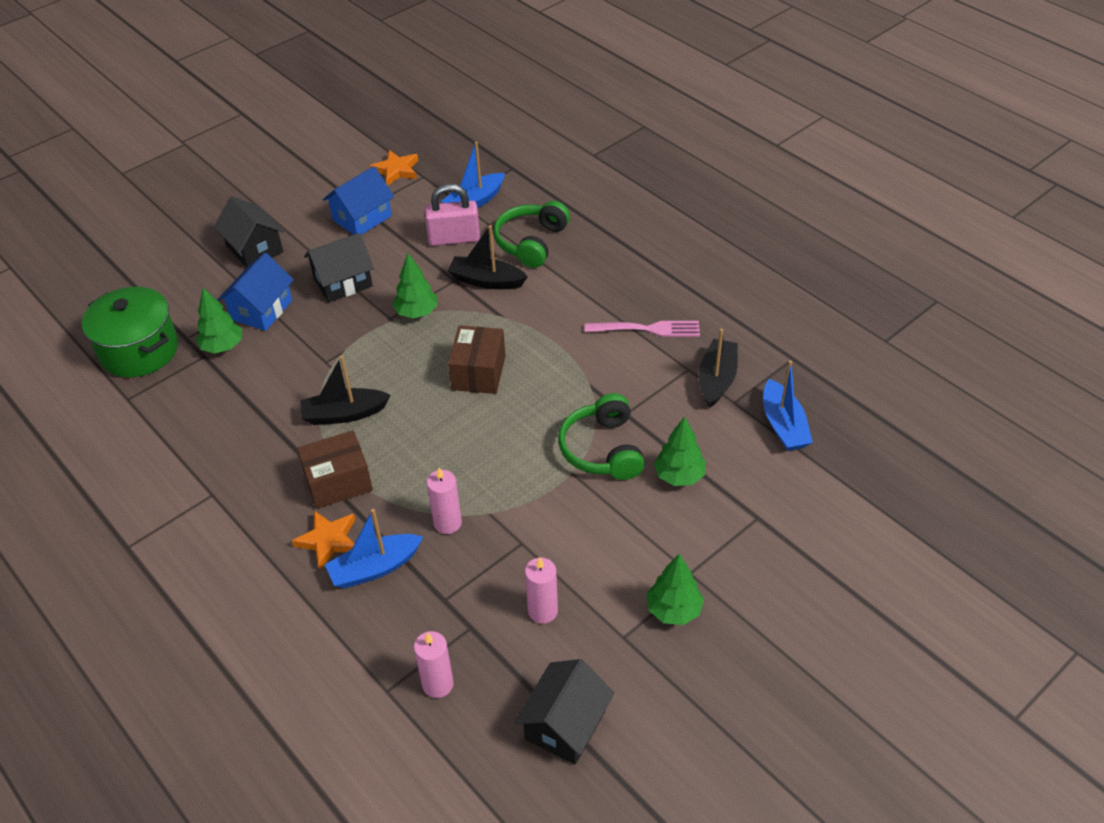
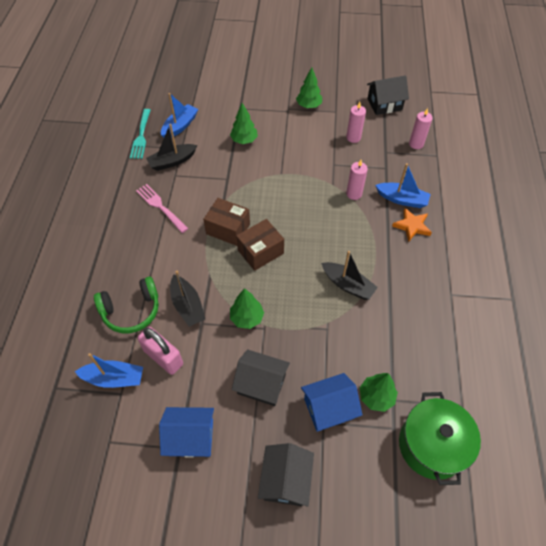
camera: 135 degrees left, 10 degrees up
brown box [297,430,373,509] -> brown box moved to [203,198,250,246]
orange star [369,150,418,186] -> none
green headphones [558,393,645,480] -> none
none -> turquoise fork [130,109,151,159]

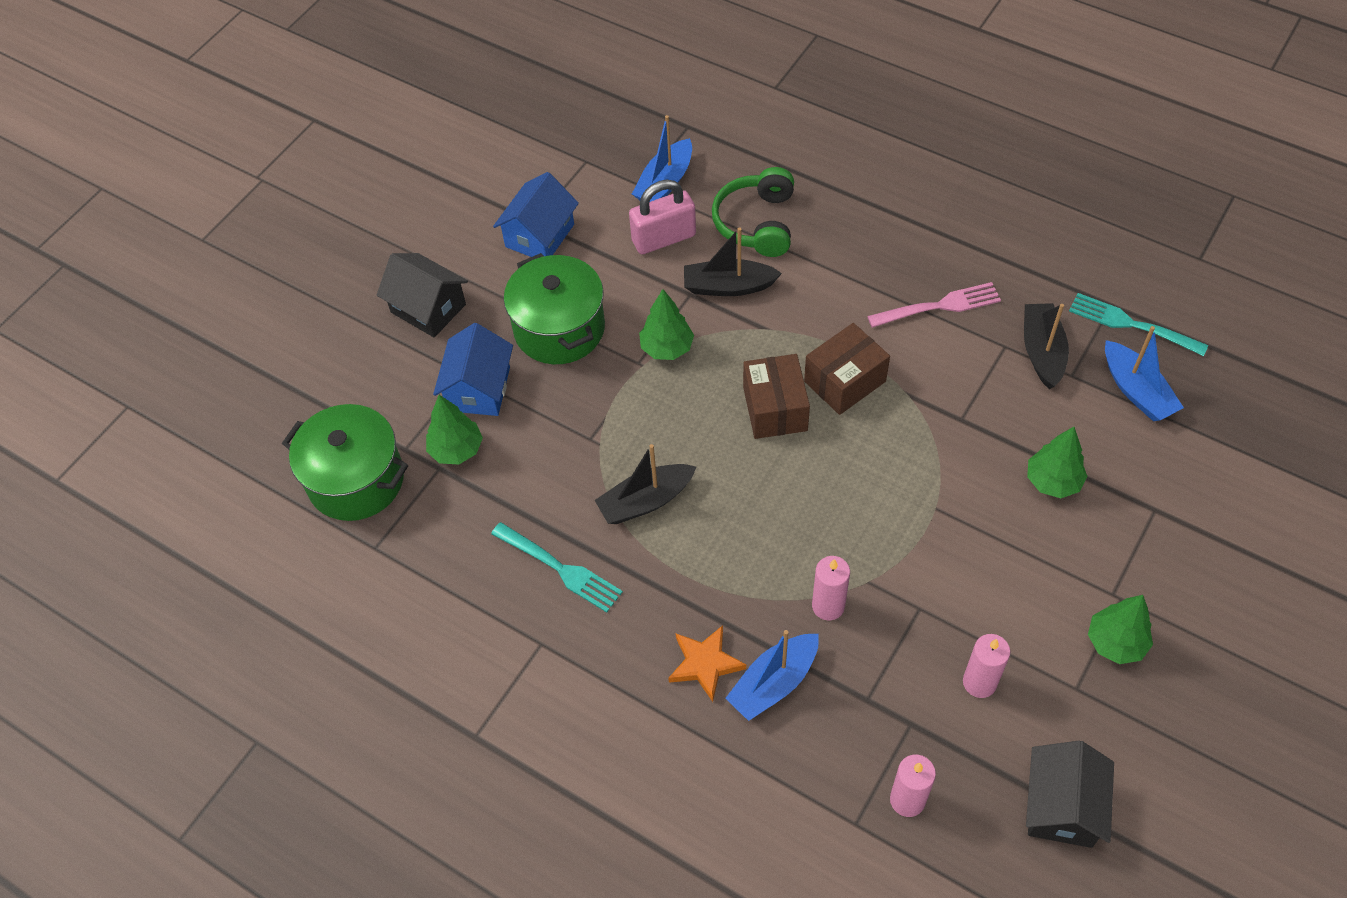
camera: 120 degrees right, 0 degrees up
black house [232,349,290,406] -> green pot [504,253,605,364]
none -> turquoise fork [491,522,623,612]

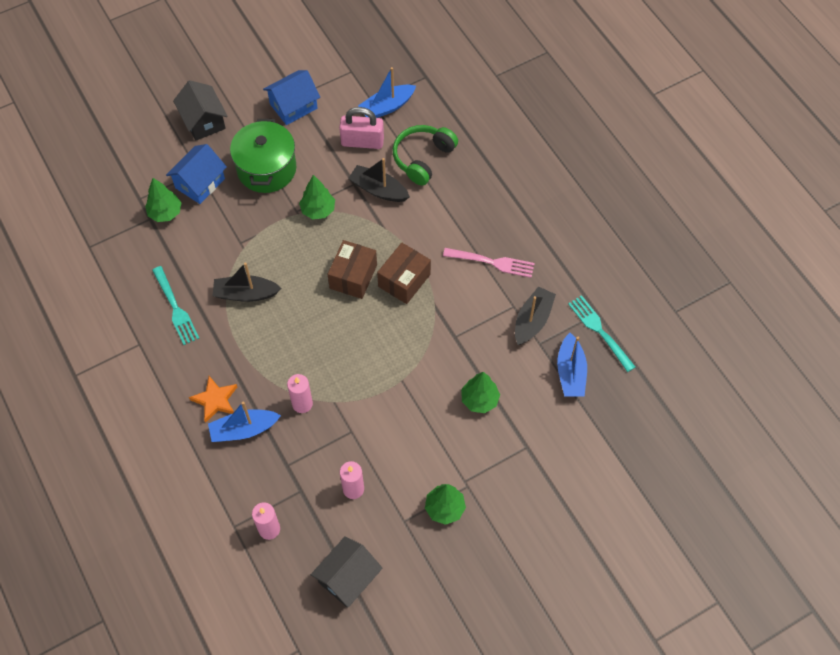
camera: 25 degrees right, 5 degrees up
green pot [282,404,408,521] -> none
brown box [804,323,890,415] -> brown box turned 45 degrees counterclockwise [377,243,431,304]

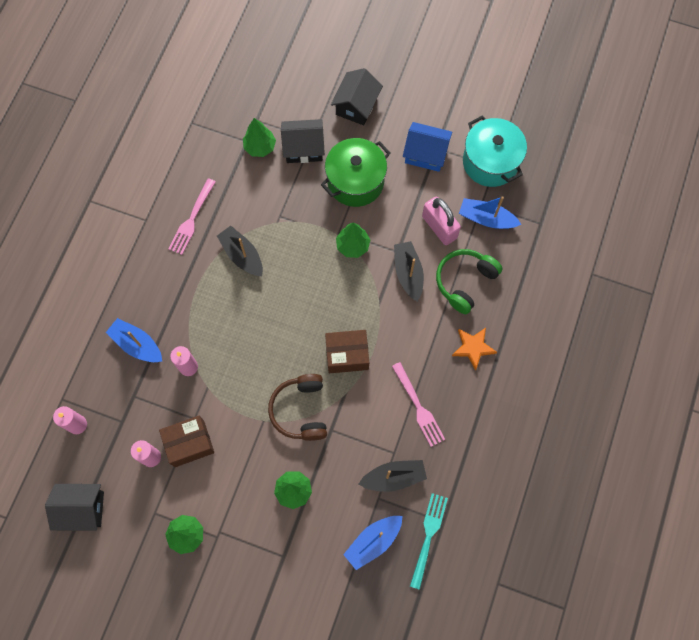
camera: 50 degrees right, 10 degrees up
turquoise fork [152,266,199,345] -> pink fork [168,178,216,255]
blue house [166,144,227,204] -> black house [281,119,325,163]
orange star [189,376,237,423] -> orange star moved to [452,328,497,371]
brown box [328,240,377,299] -> brown box moved to [159,416,214,467]
green headphones [393,125,458,186] -> green headphones turned 45 degrees counterclockwise [436,249,503,314]
none -> brown headphones [268,374,327,441]
none -> turquoise pot [463,116,527,187]

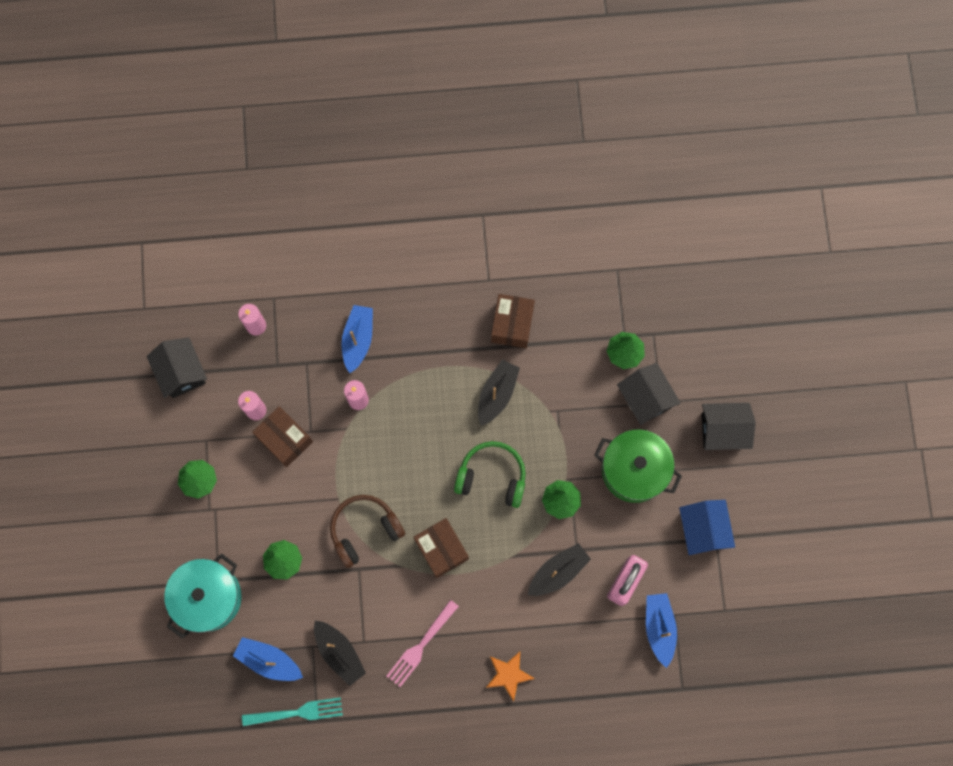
camera: 65 degrees right, 5 degrees up
pink fork [168,178,216,255] -> brown box [491,294,535,348]
green headphones [436,249,503,314] -> green headphones moved to [454,441,526,508]
turquoise pot [463,116,527,187] -> turquoise pot moved to [164,553,242,639]

